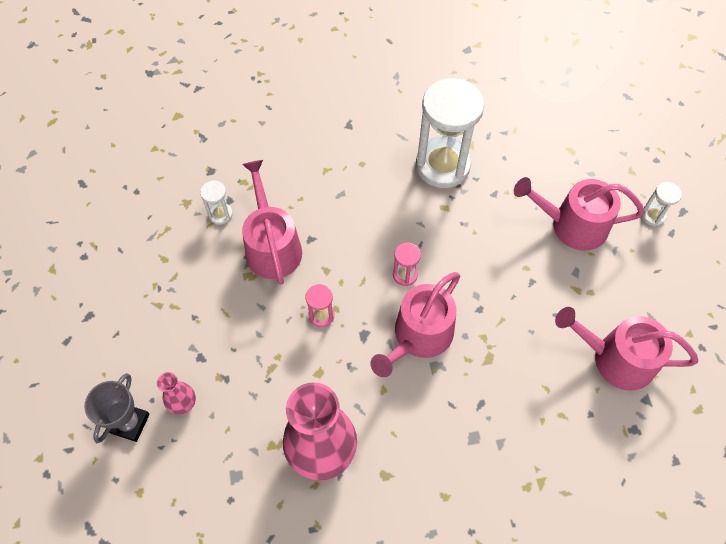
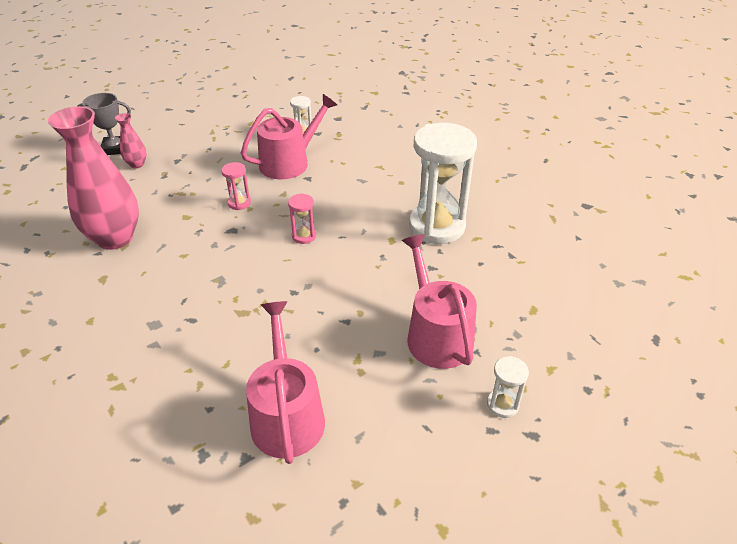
camera: 65 degrees right, 20 degrees down
pink watering can [370,272,460,377] -> none

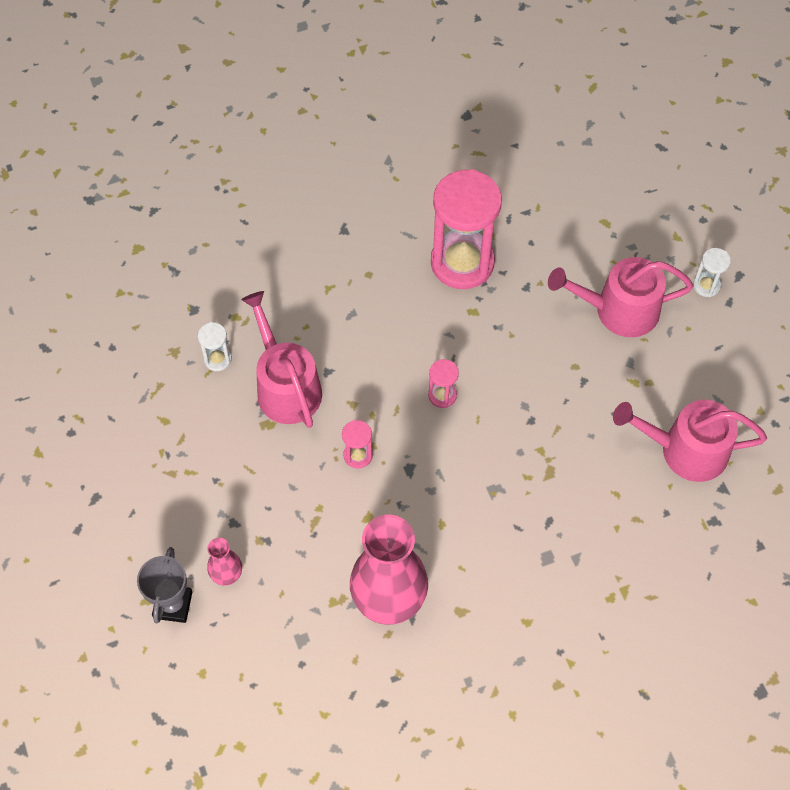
camera: 75 degrees left, 20 degrees up
white hourglass [409,123,477,244] -> pink hourglass [431,169,502,289]

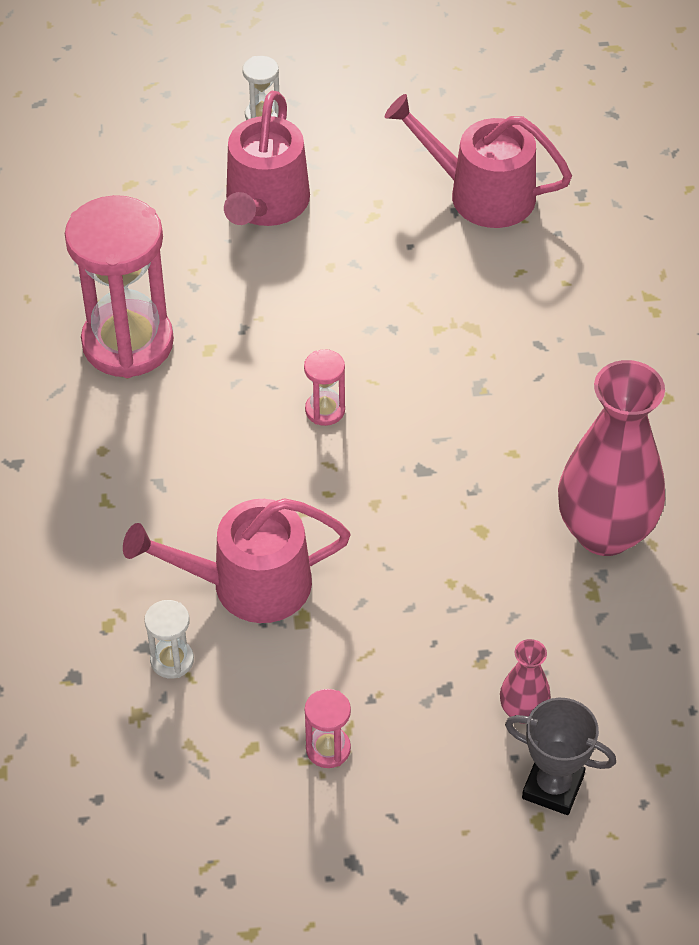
camera: 75 degrees left, 10 degrees down
pink hourglass [342,420,373,468] -> pink hourglass moved to [305,689,351,768]
pink watering can [613,400,767,482] -> pink watering can turned 90 degrees clockwise [385,94,572,228]

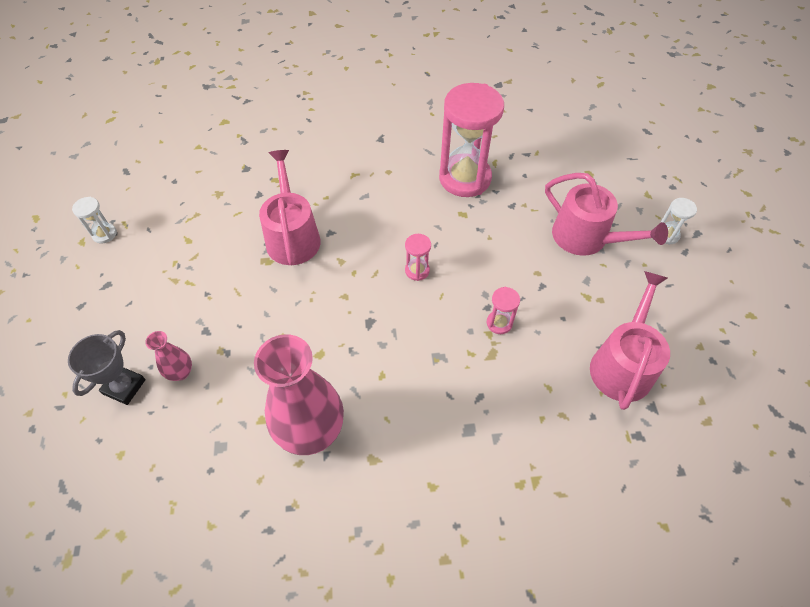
camera: 90 degrees right, 5 degrees up
white hourglass [144,600,194,678] -> white hourglass moved to [72,197,117,243]
pink watering can [224,91,310,226] -> pink watering can turned 150 degrees counterclockwise [545,173,668,256]
pink hourglass [305,689,351,768] -> pink hourglass moved to [487,287,520,334]

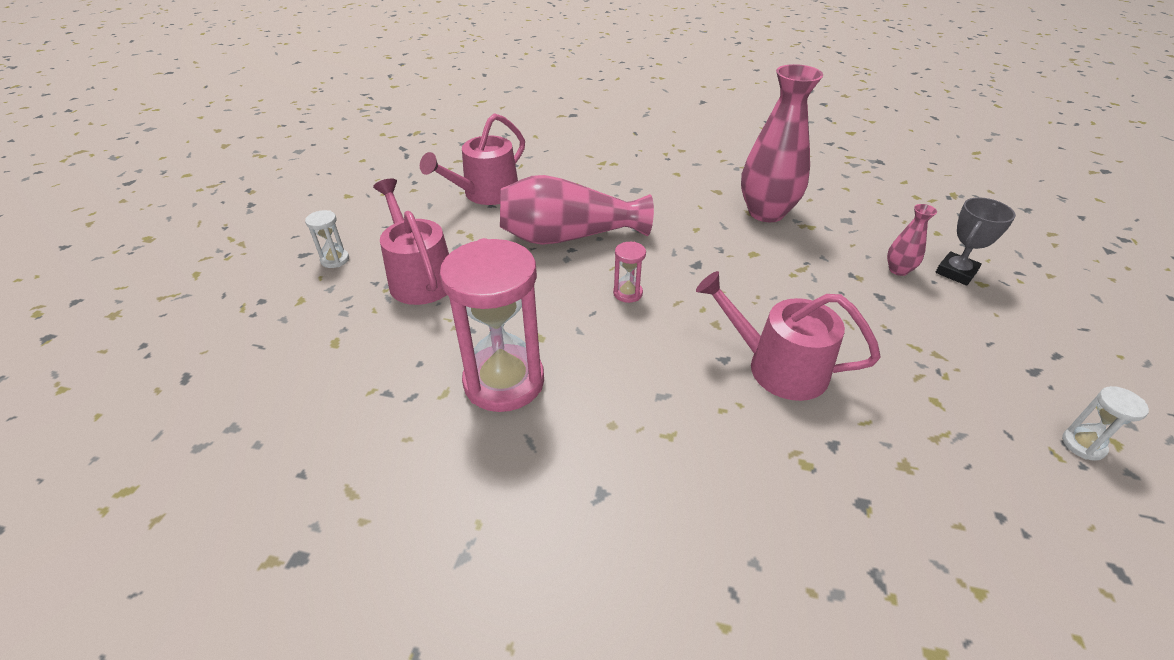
camera: 160 degrees left, 15 degrees down
pink watering can [259,150,321,266] -> pink watering can turned 105 degrees clockwise [696,271,881,401]
pink hourglass [487,287,520,334] -> pink vase [500,175,654,245]

